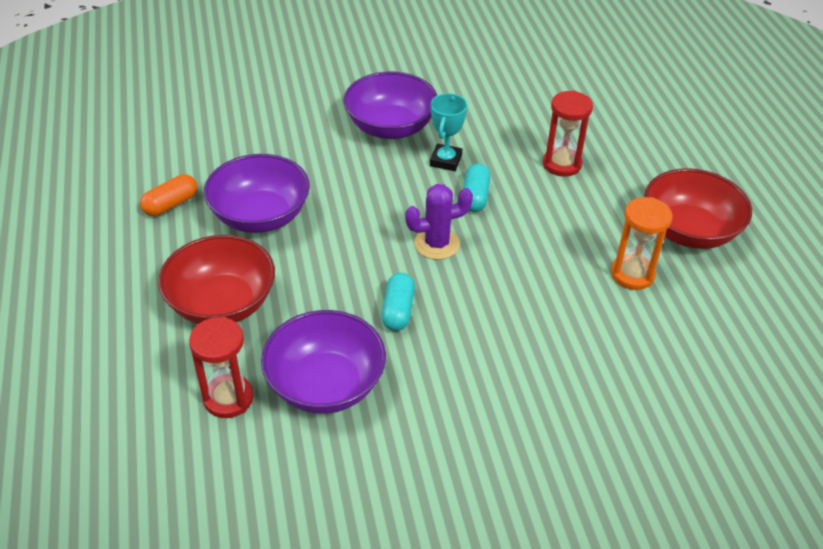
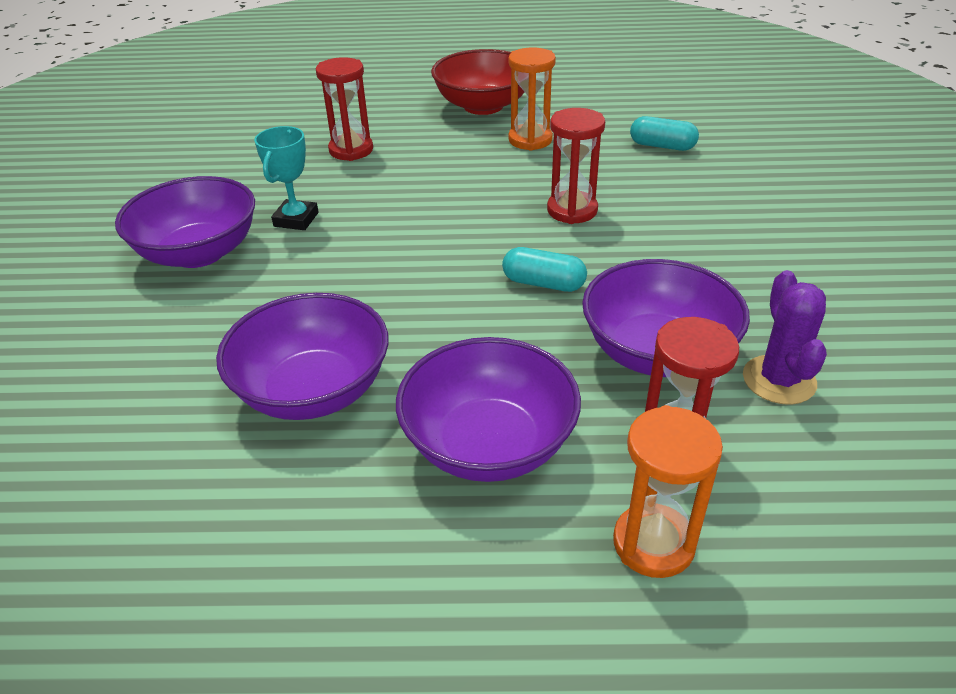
camera: 75 degrees left, 5 degrees down
orange capsule [140,174,198,216] -> none
red bowl [158,235,275,324] -> purple bowl [396,337,581,482]
purple cactus [405,184,473,260] -> purple cactus moved to [743,270,827,405]
turquoise trophy [430,93,468,171] -> turquoise trophy turned 75 degrees clockwise [254,126,319,230]
turquoise capsule [463,163,491,212] -> turquoise capsule moved to [630,116,699,151]
none -> red hourglass [547,108,605,224]
none -> orange hourglass [613,405,723,578]

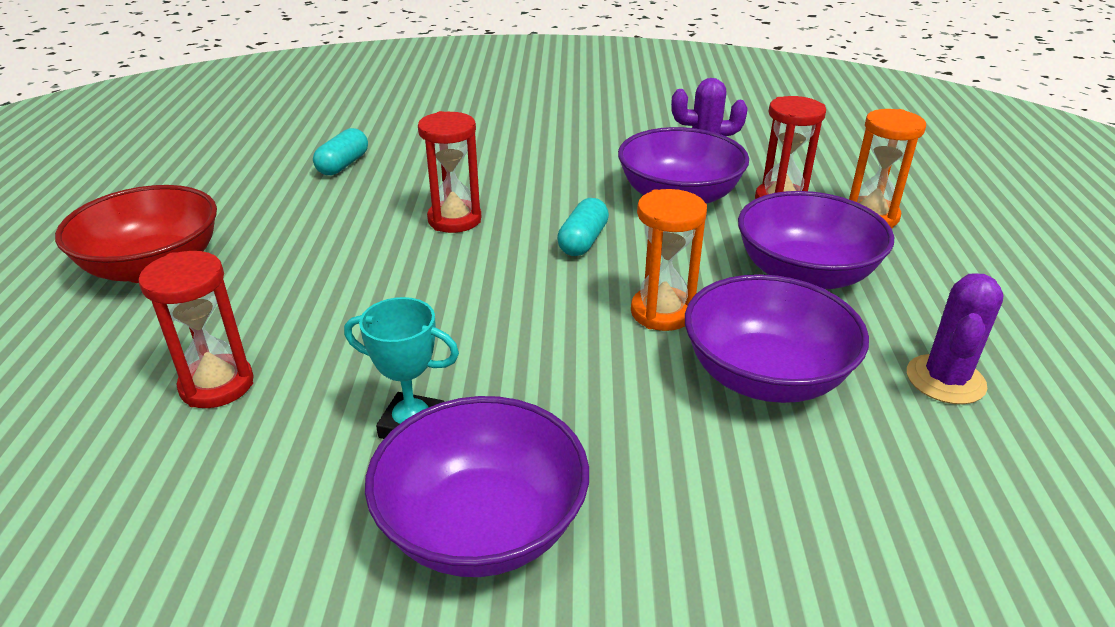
camera: 90 degrees left, 5 degrees down
orange hourglass [508,47,556,151] -> orange hourglass moved to [631,189,707,331]
none -> purple cactus [907,274,1004,404]

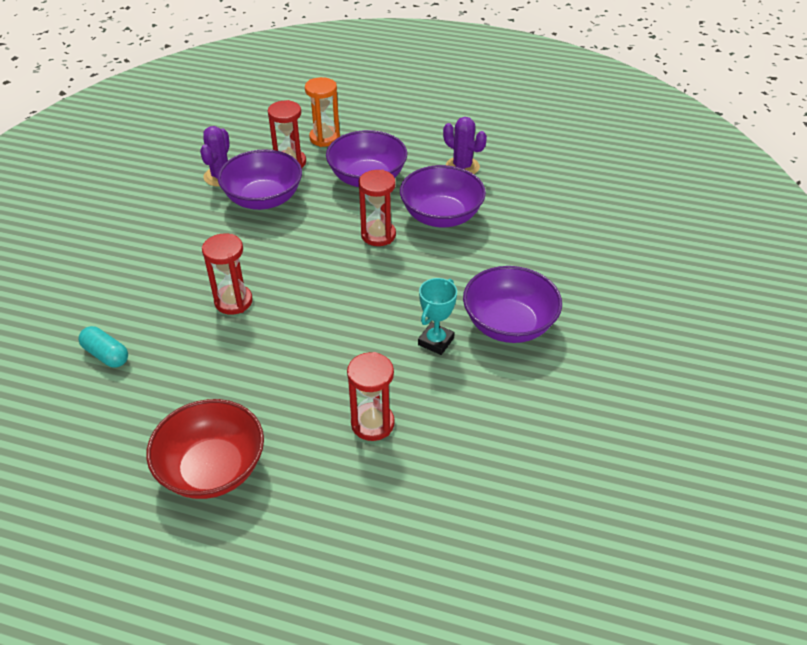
camera: 75 degrees left, 10 degrees up
turquoise capsule [557,198,609,256] -> none
orange hourglass [631,189,707,331] -> red hourglass [359,170,396,246]

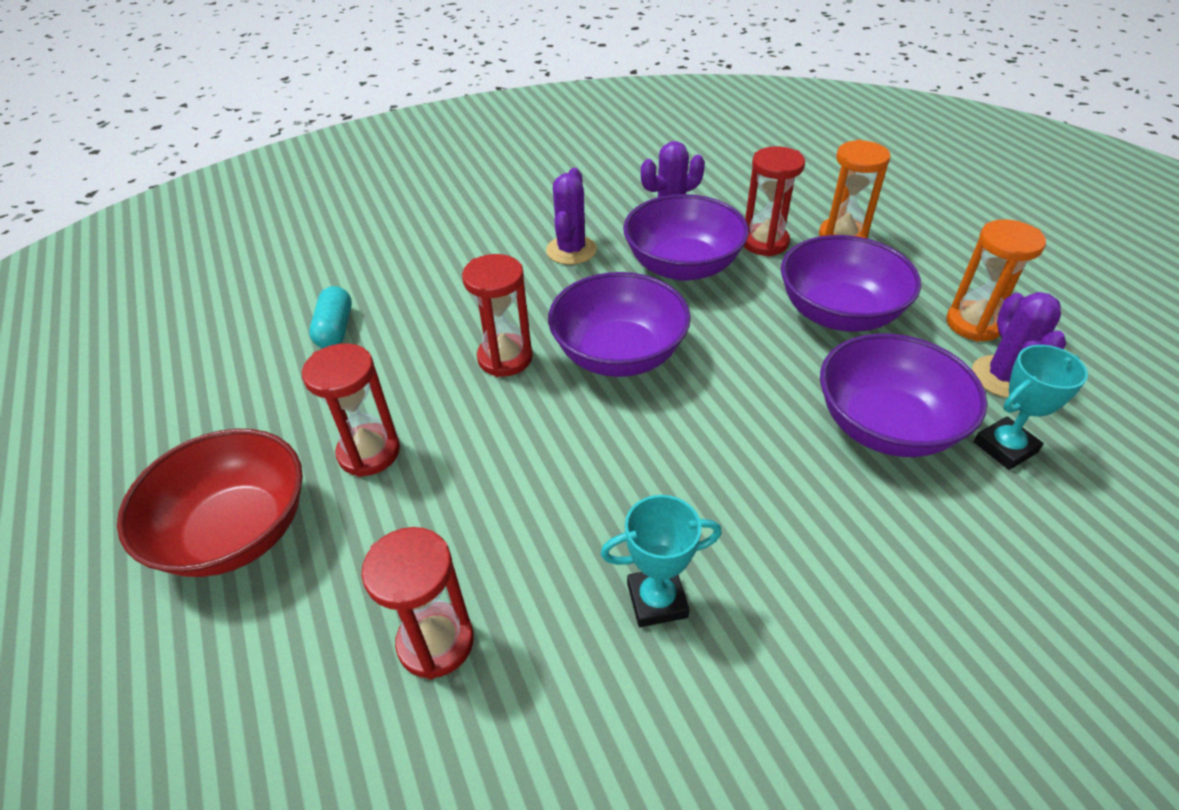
camera: 50 degrees right, 0 degrees up
red hourglass [359,170,396,246] -> red hourglass moved to [302,343,400,477]
purple bowl [463,266,562,343] -> purple bowl moved to [548,272,691,377]
none -> purple cactus [546,168,597,265]
none -> orange hourglass [946,219,1046,342]
none -> turquoise trophy [974,345,1088,470]

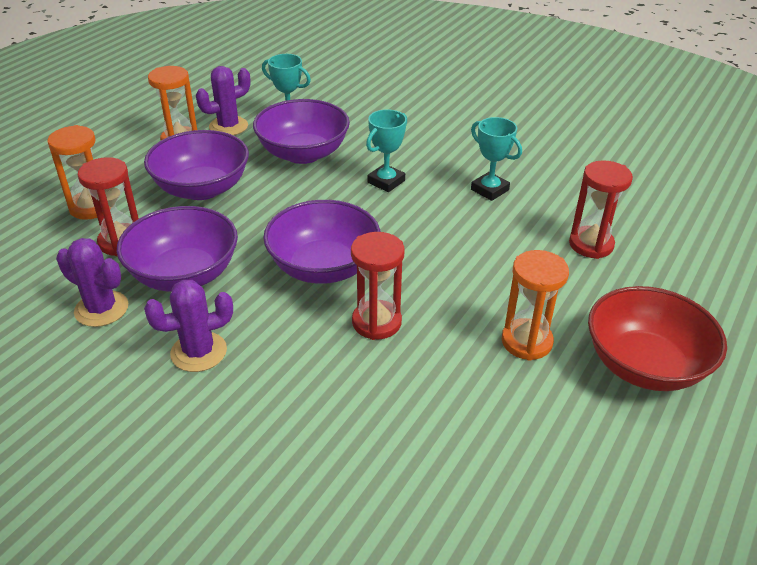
camera: 125 degrees left, 5 degrees down
red hourglass [302,343,400,477] -> orange hourglass [502,250,569,361]
turquoise capsule [309,286,352,348] -> none
none -> turquoise trophy [366,109,407,192]

